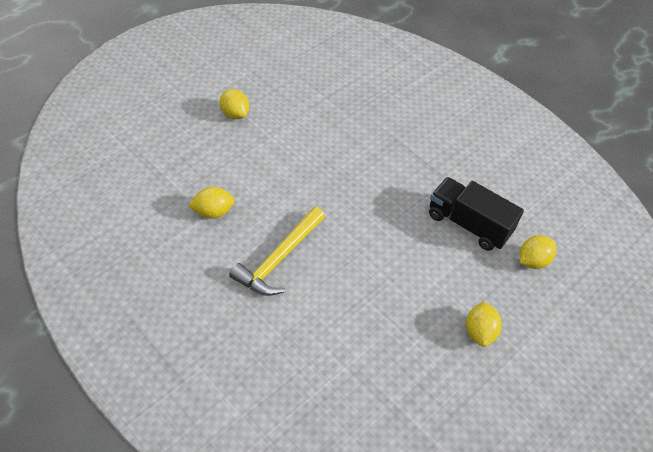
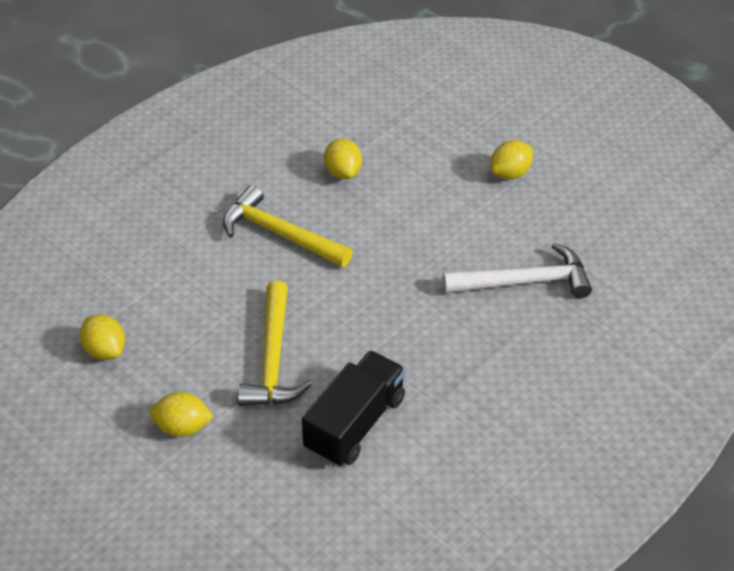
camera: 90 degrees right, 5 degrees down
yellow lemon [519,235,556,269] -> yellow lemon moved to [80,315,125,360]
none -> yellow hammer [237,281,312,406]
none -> white hammer [443,243,592,298]

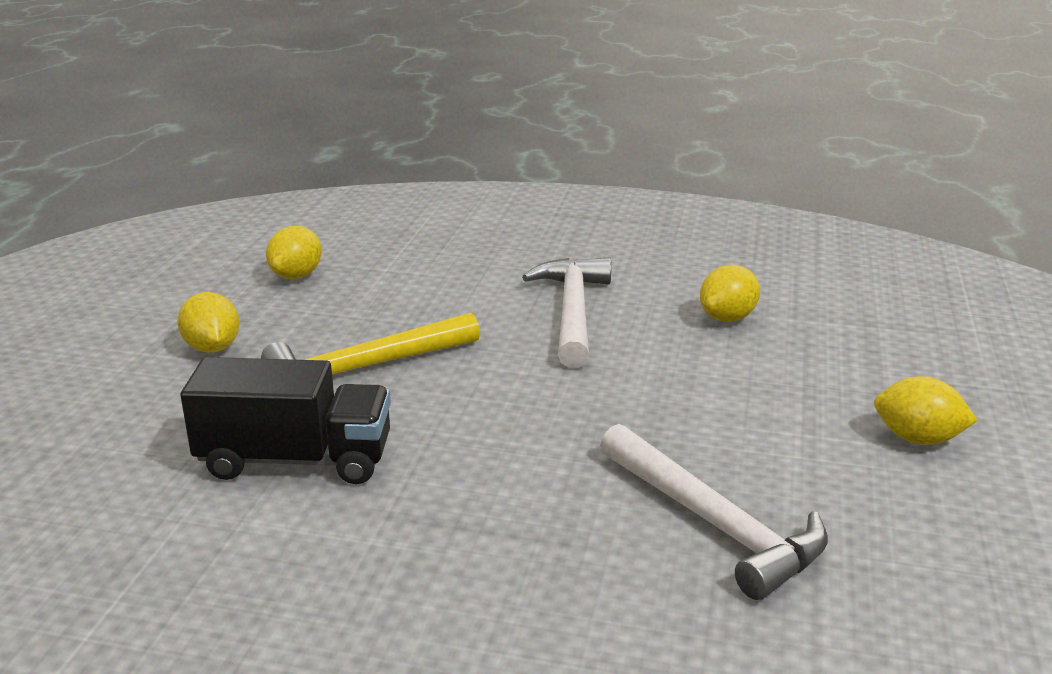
camera: 60 degrees right, 20 degrees down
yellow hammer [223,185,353,267] -> white hammer [522,258,611,368]

